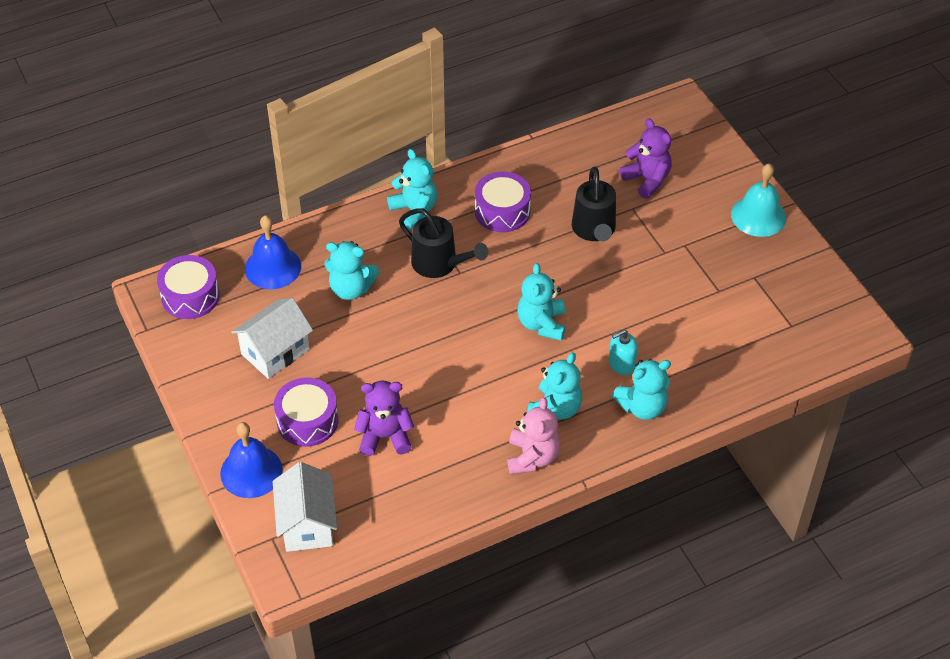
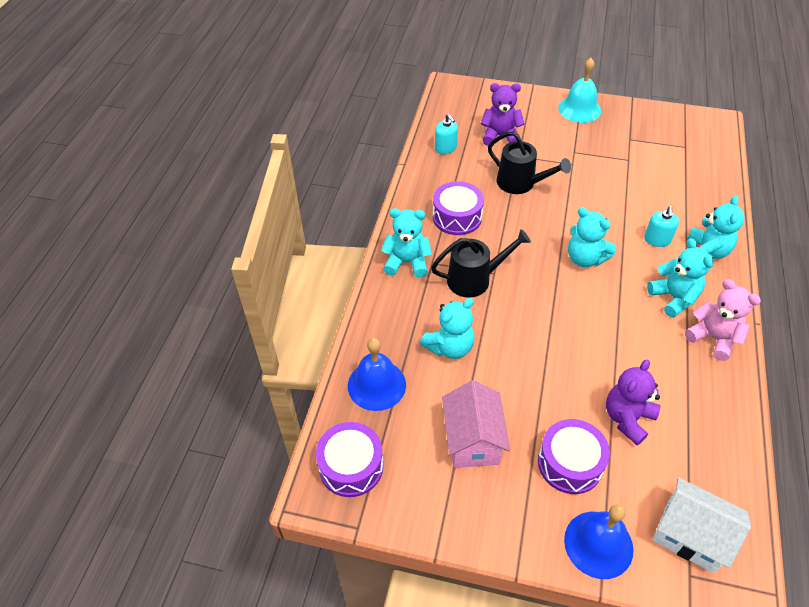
camera: 50 degrees left, 0 degrees up
white house [231,298,313,379] -> pink house [442,380,510,468]
none -> turquoise soap dispenser [435,114,458,154]

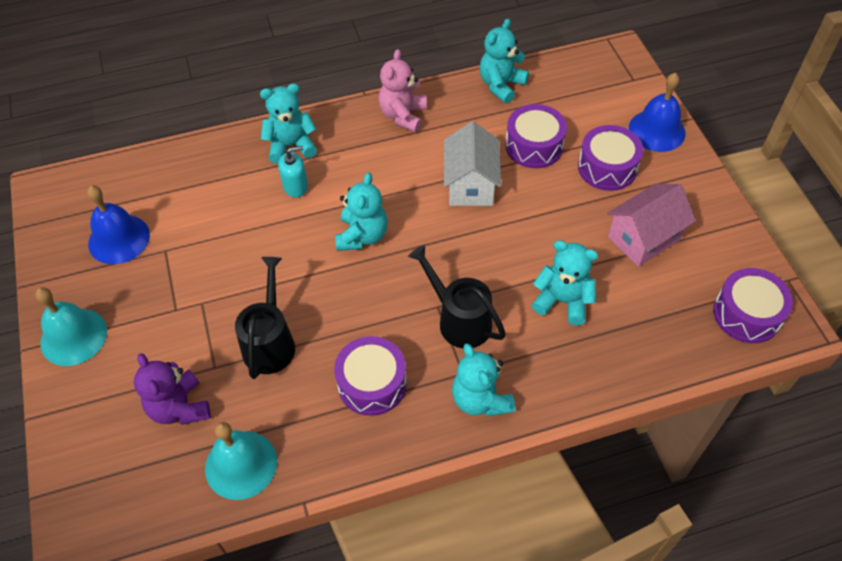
camera: 120 degrees left, 5 degrees up
blue bell [348,338,406,411] -> blue bell moved to [87,186,150,264]
turquoise soap dispenser [435,114,458,154] -> turquoise bell [205,422,277,500]
purple teddy bear [606,359,660,445] -> purple drum [505,104,567,168]
turquoise teddy bear [647,238,714,318] -> turquoise teddy bear moved to [479,19,529,103]
white house [653,477,751,573] -> white house moved to [444,121,501,206]

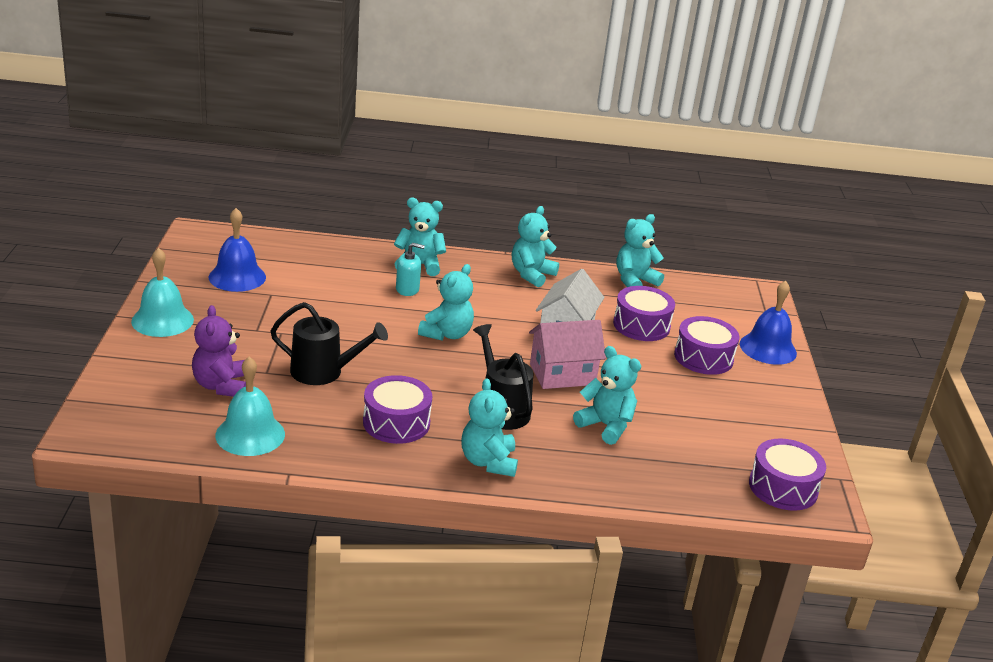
camera: 15 degrees right, 25 degrees down
black watering can [235,257,295,379] -> black watering can turned 75 degrees clockwise [271,302,388,385]
pink teddy bear [378,49,427,132] -> turquoise teddy bear [512,206,559,287]
pink house [607,184,696,267] -> pink house moved to [529,320,606,389]

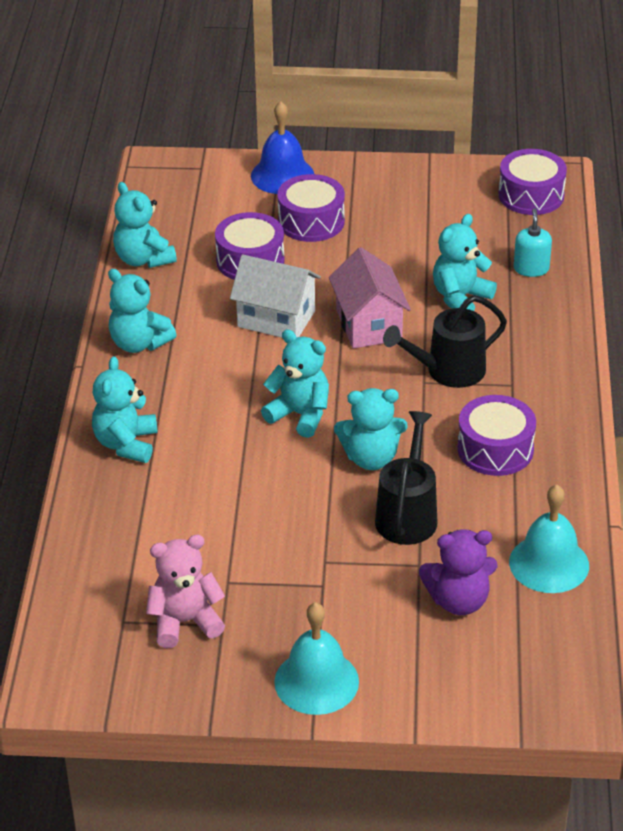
camera: 85 degrees left, 10 degrees up
blue bell [209,208,266,292] -> pink teddy bear [146,535,225,648]
turquoise soap dispenser [396,243,425,296] -> turquoise soap dispenser moved to [514,208,552,277]
turquoise teddy bear [461,378,518,477] -> turquoise teddy bear moved to [334,388,408,470]

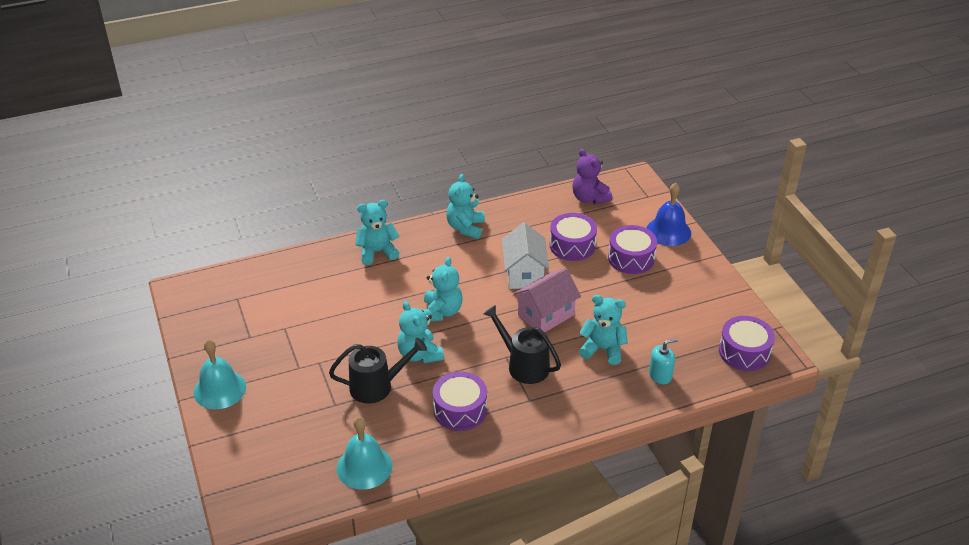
camera: 65 degrees right, 0 degrees up
turquoise teddy bear [113,182,177,268] -> none
pink teddy bear [146,535,225,648] -> none
purple teddy bear [419,529,498,615] -> purple teddy bear moved to [572,149,612,204]

